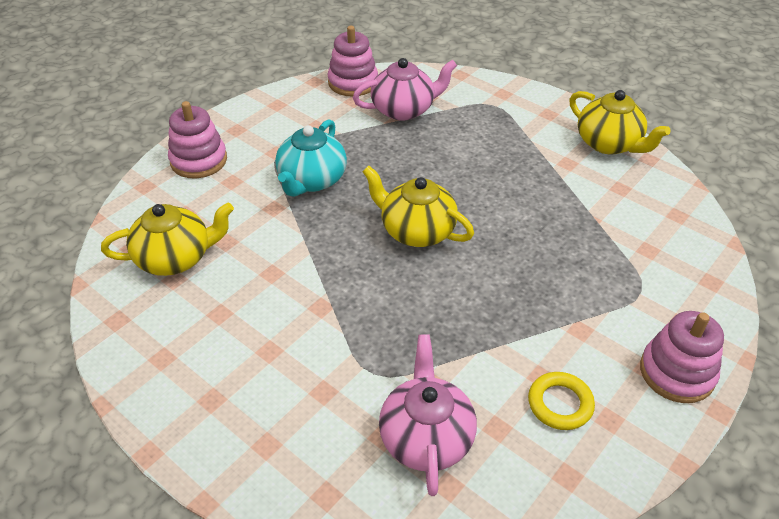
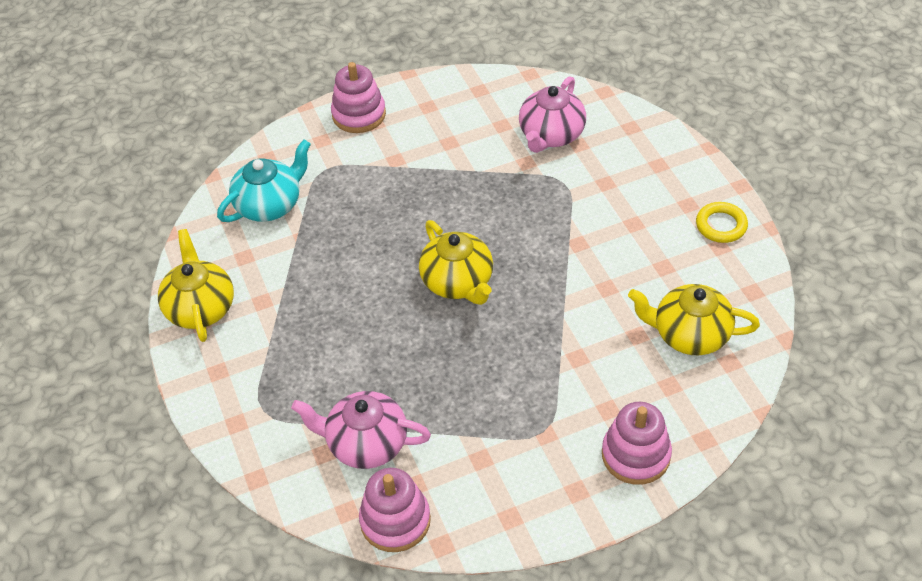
camera: 150 degrees left, 5 degrees up
turquoise teapot [275,119,347,197] -> turquoise teapot moved to [217,140,311,222]
yellow ring [528,372,595,430] -> yellow ring moved to [696,202,748,243]

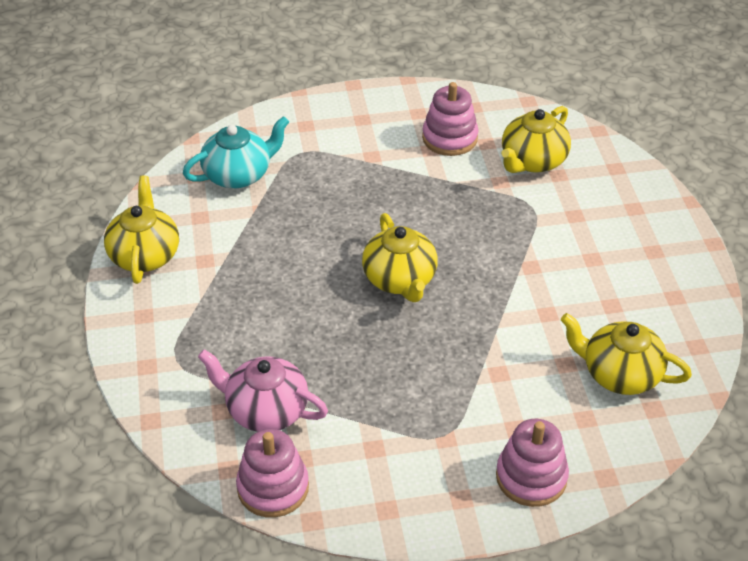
camera: 10 degrees right, 5 degrees down
pink stacking toy [331,62,386,133] -> pink stacking toy moved to [422,82,478,156]
pink teapot [519,76,586,153] -> yellow teapot [501,106,571,173]
yellow ring [696,202,748,243] -> none

